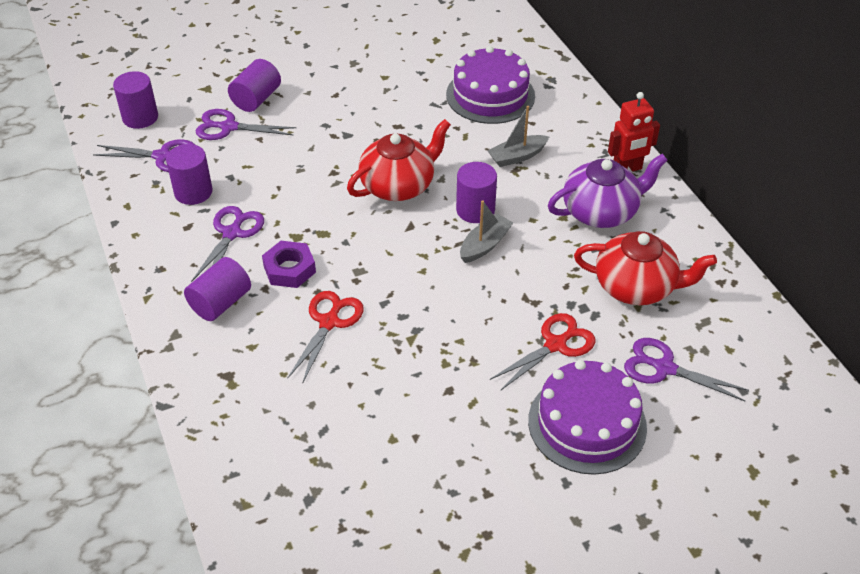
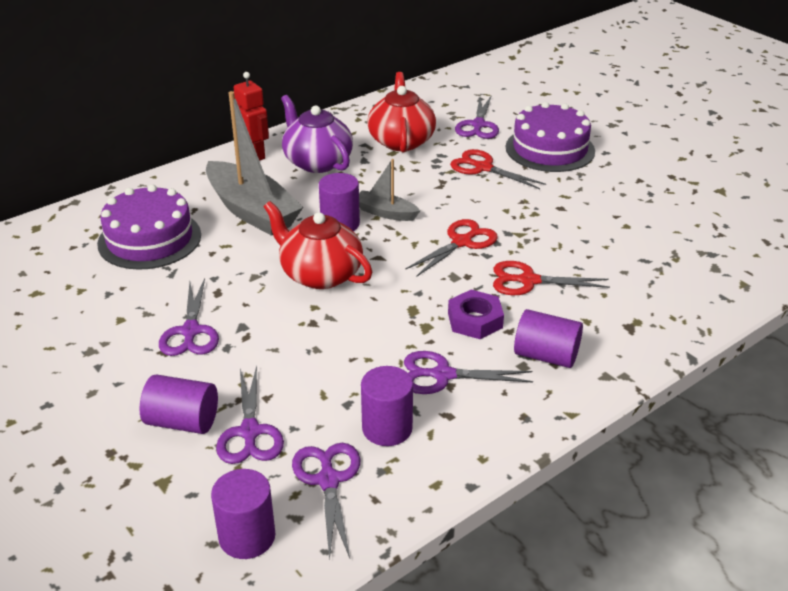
camera: 105 degrees left, 10 degrees down
grey boat [488,106,549,167] -> grey boat [206,91,303,236], size x1.97
none -> purple scissors [159,278,219,356]
none -> red scissors [406,219,498,276]

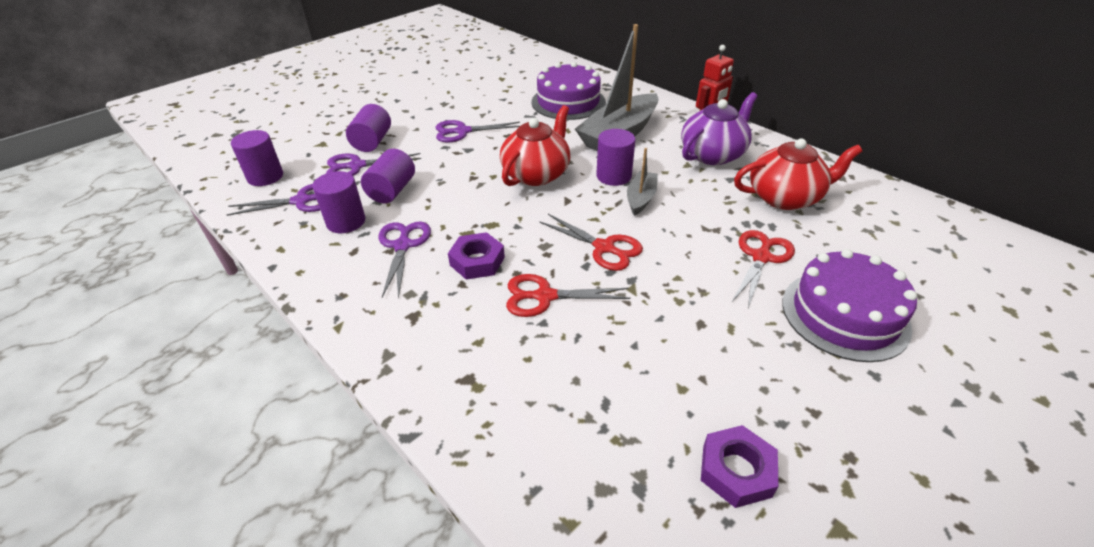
camera: 85 degrees right, 5 degrees up
purple scissors [455,95,499,139] -> none
red scissors [493,261,610,295] -> red scissors turned 90 degrees counterclockwise [506,274,631,317]
purple cylinder [514,309,583,368] -> purple cylinder moved to [361,149,415,203]
none -> purple nut [701,425,779,508]

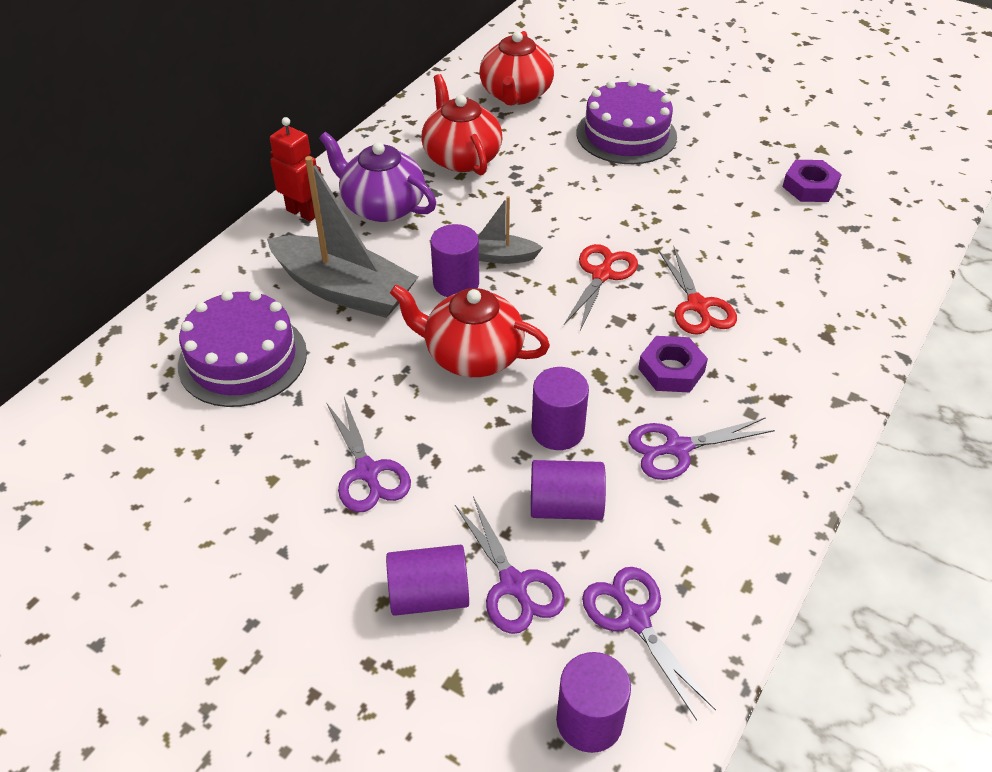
camera: 105 degrees left, 5 degrees up
purple cylinder [313,171,365,233] -> purple cylinder moved to [532,367,589,450]
red scissors [732,230,795,308] -> none
none -> red teapot [479,31,554,105]

